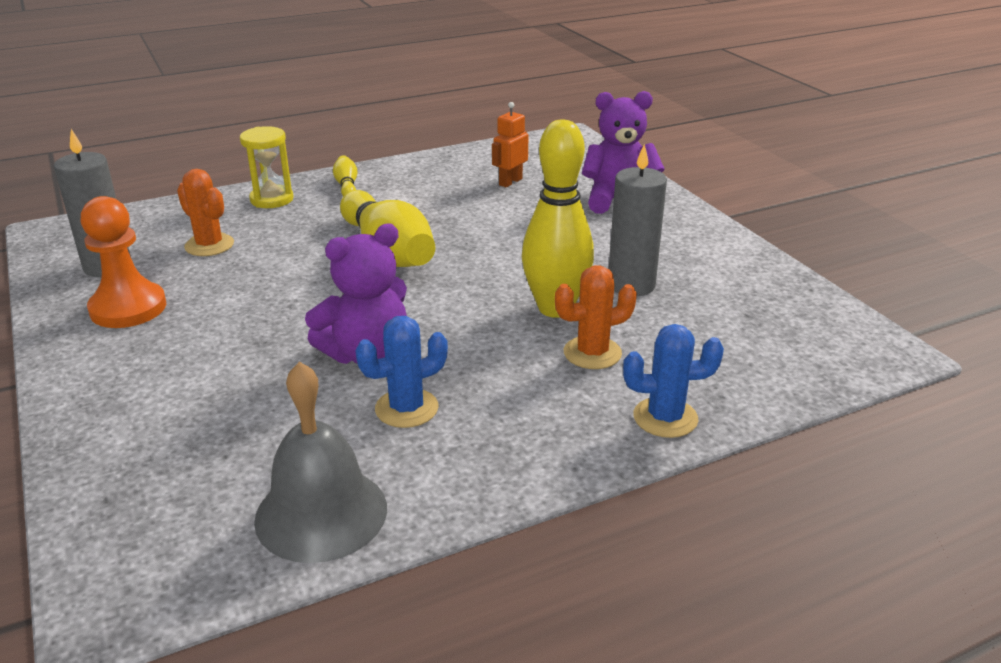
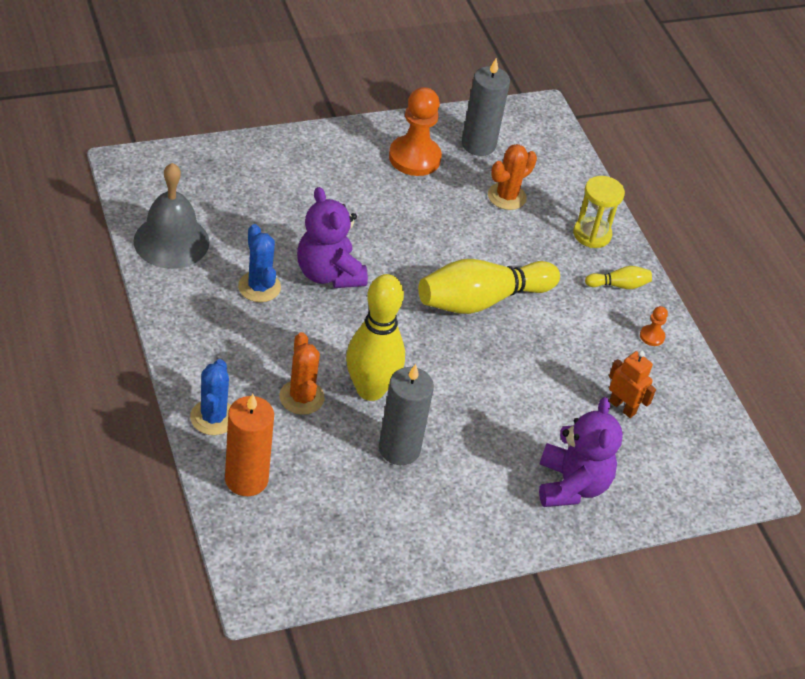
camera: 90 degrees right, 15 degrees up
none -> orange candle [225,394,274,496]
none -> orange pawn [640,306,668,346]

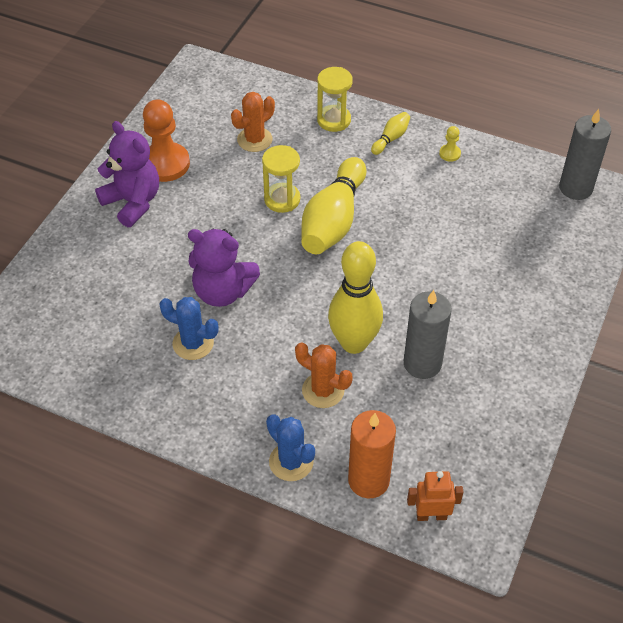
camera: 40 degrees left, 5 degrees up
grey bell [134,163,209,269] -> none
grey candle [462,58,510,156] -> grey candle moved to [559,109,611,200]
orange cactus [488,144,537,210] -> orange cactus turned 45 degrees clockwise [231,92,275,152]
purple teddy bear [539,397,623,507] -> purple teddy bear moved to [95,121,159,227]
orange robot [609,351,656,418] -> orange robot moved to [407,471,463,521]
orange pawn [640,306,668,346] -> yellow pawn [439,126,461,162]
none -> yellow hourglass [262,145,300,213]

